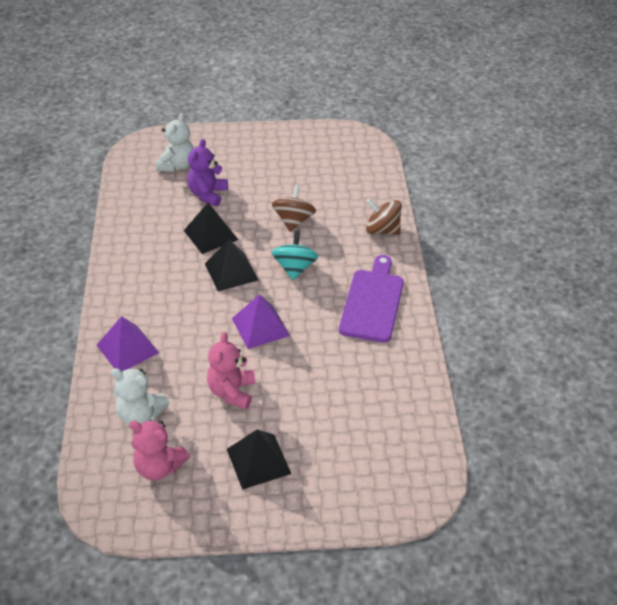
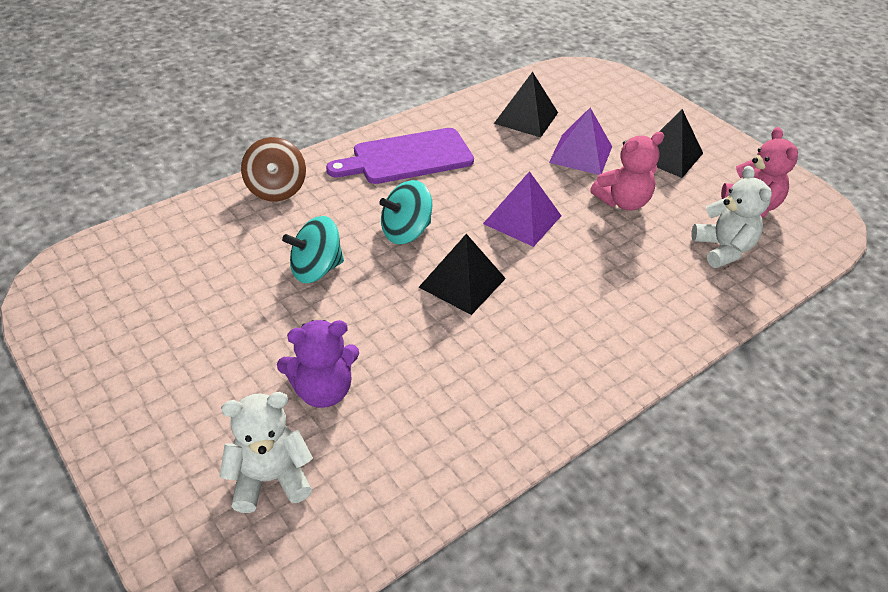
camera: 125 degrees left, 0 degrees up
purple pyramid [97,316,159,371] -> purple pyramid moved to [549,108,612,175]
black pyramid [184,203,238,254] -> black pyramid moved to [494,72,558,138]
brown spinning top [272,185,316,232] -> turquoise spinning top [282,216,344,283]

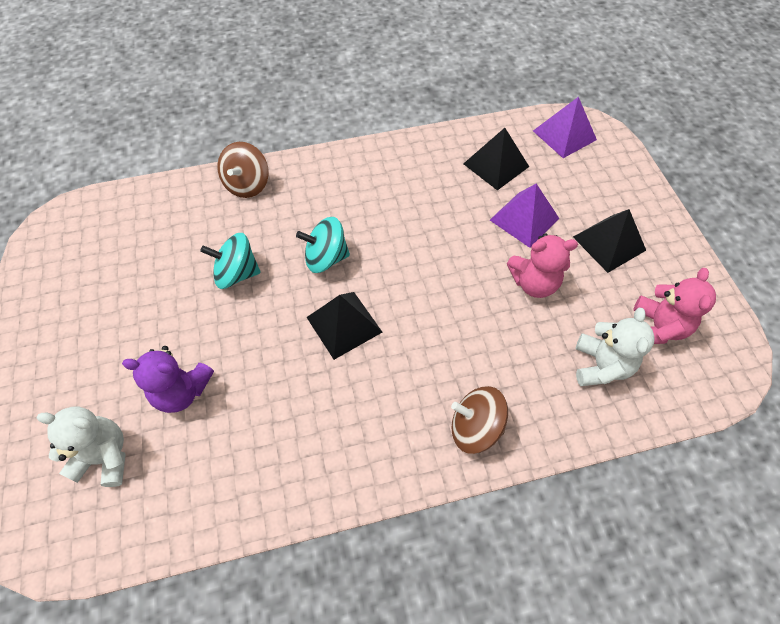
camera: 25 degrees right, 15 degrees up
purple cutting board [326,128,474,184] -> none
purple pyramid [483,171,561,247] -> purple pyramid moved to [533,97,597,158]
none -> brown spinning top [451,386,508,454]

